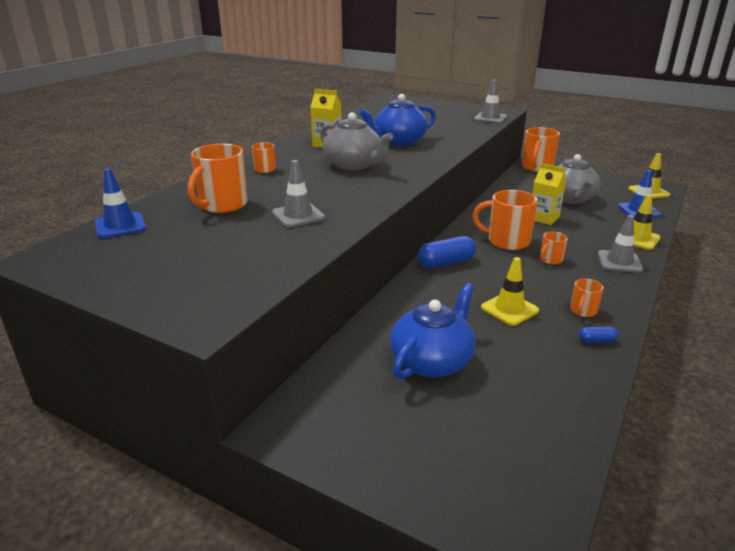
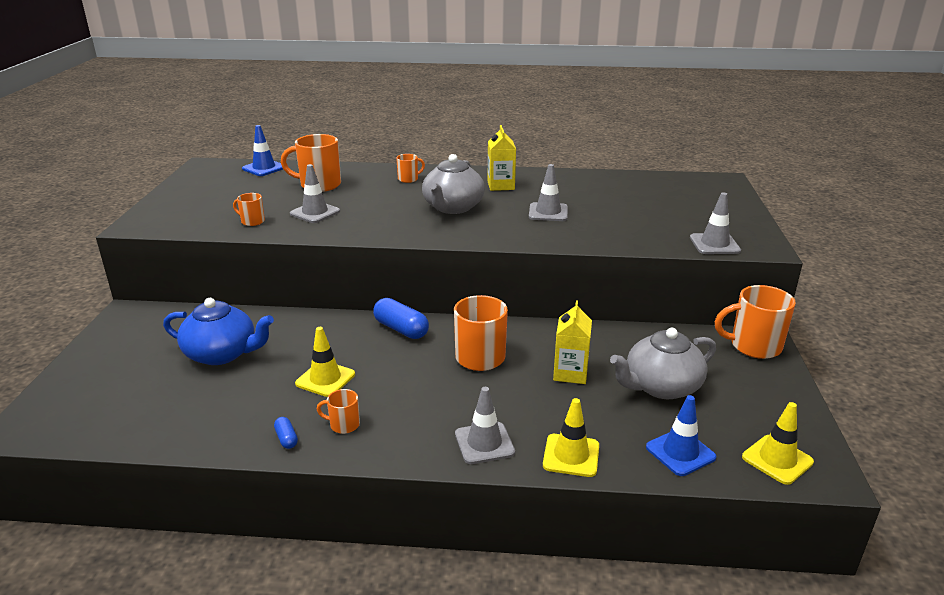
camera: 65 degrees right, 0 degrees up
blue teapot [359,94,436,146] -> grey traffic cone [529,164,568,221]
orange mug [540,232,568,264] -> orange mug moved to [233,193,265,226]

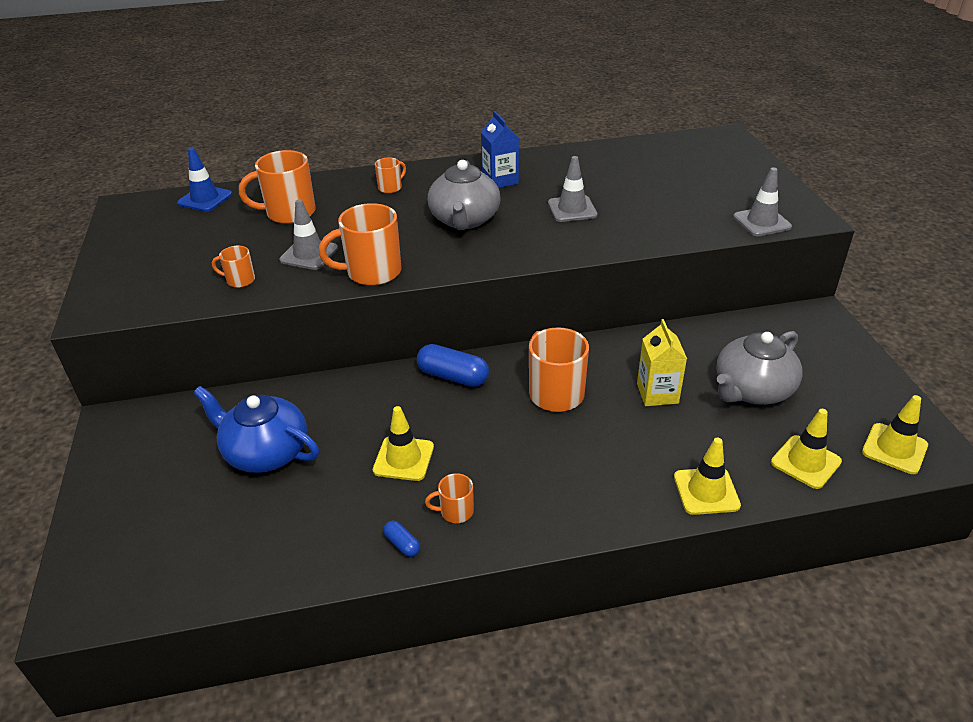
camera: 15 degrees left, 10 degrees up
blue teapot [163,298,274,365] -> blue teapot turned 150 degrees counterclockwise [193,386,319,473]
grey traffic cone [455,387,515,464] -> none
yellow carton [487,125,516,191] -> blue carton [481,111,519,188]
blue traffic cone [646,395,716,476] -> yellow traffic cone [771,409,842,489]
orange mug [715,285,796,359] -> orange mug moved to [319,203,402,286]

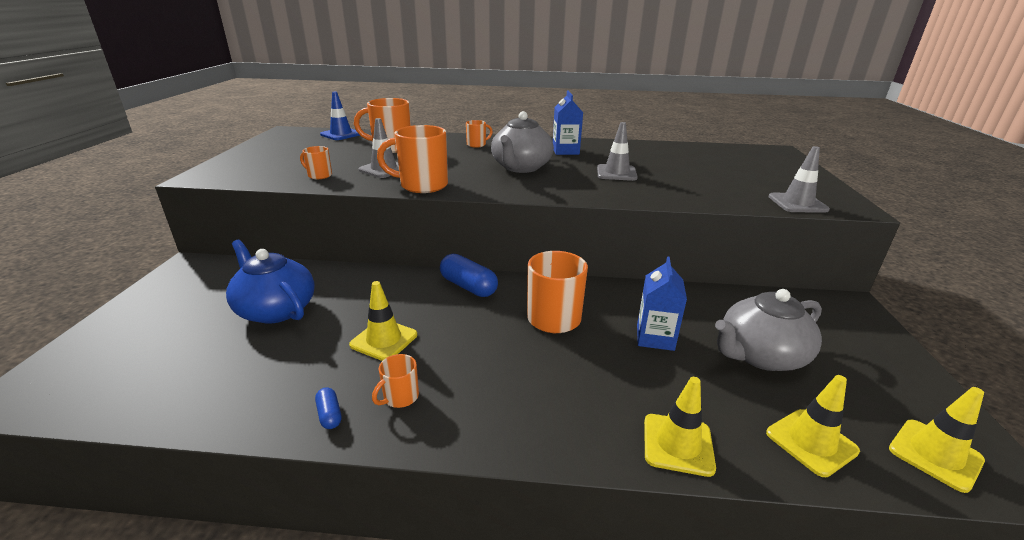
camera: 15 degrees right, 10 degrees down
orange mug [425,473,474,523] -> orange mug turned 60 degrees counterclockwise [372,354,419,408]
yellow carton [637,319,687,406] -> blue carton [637,256,687,351]

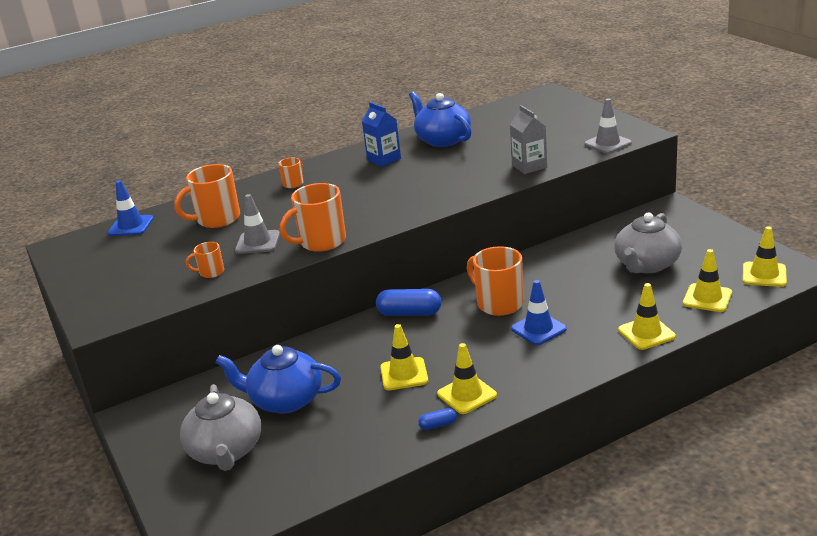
camera: 30 degrees left, 0 degrees up
blue capsule [315,387,342,429] -> blue capsule turned 45 degrees counterclockwise [418,408,457,430]
orange mug [372,354,419,408] -> yellow traffic cone [437,343,497,414]
grey teapot [491,111,554,173] -> grey teapot moved to [180,384,261,471]
grey traffic cone [597,122,638,181] -> none
blue carton [637,256,687,351] -> none
none -> blue teapot [409,92,472,147]
none -> grey carton [510,105,547,174]
none -> blue traffic cone [511,280,567,345]

